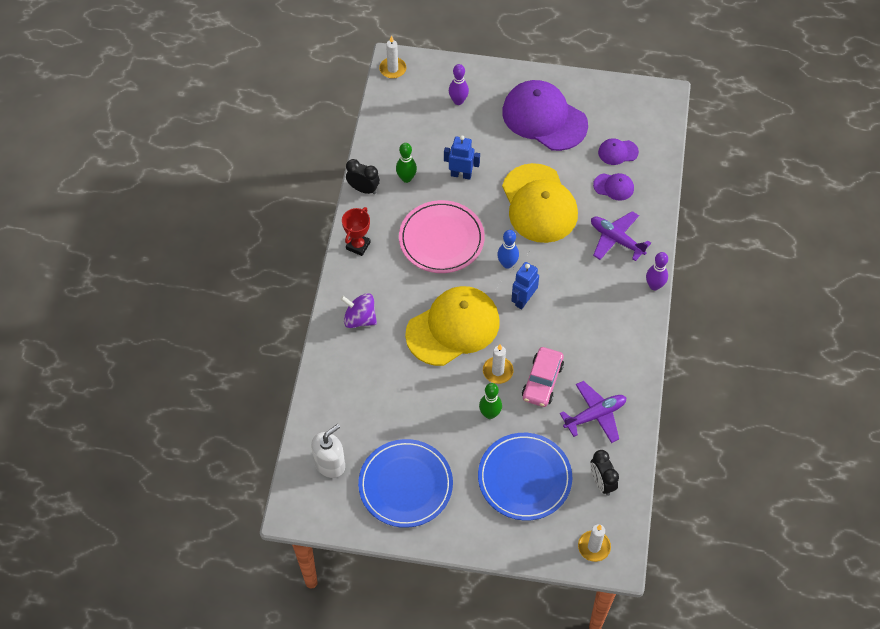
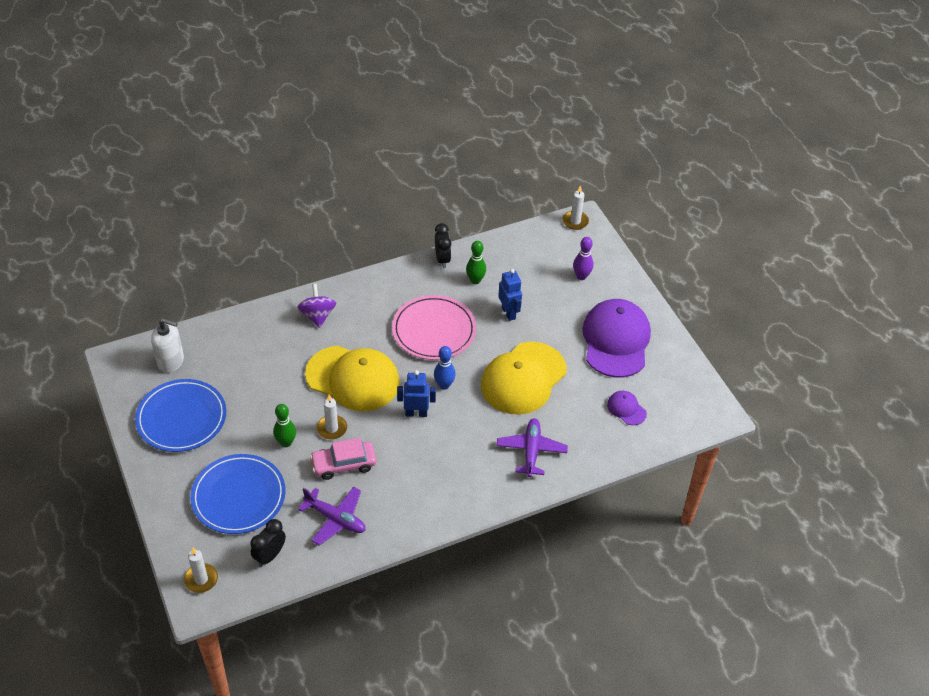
camera: 55 degrees right, 10 degrees down
red trophy [342,207,371,256] -> none
purple cap [593,173,634,201] -> none
purple bowling pin [646,252,668,290] -> none

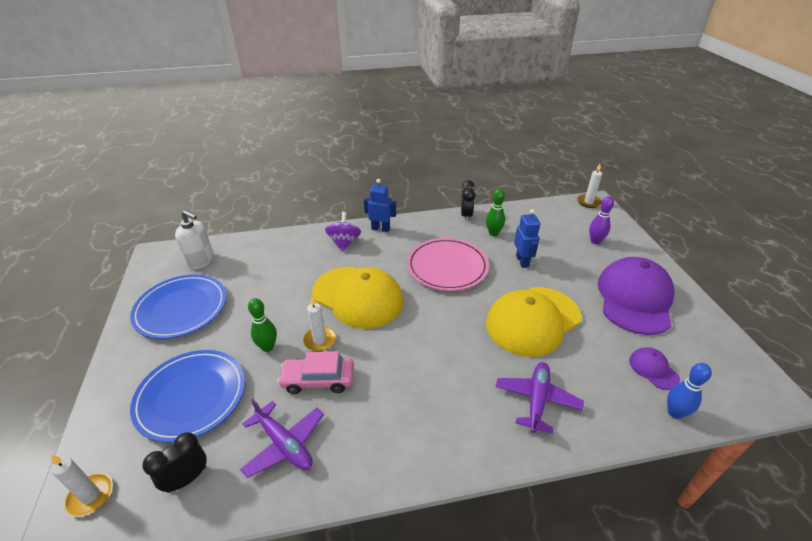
camera: 15 degrees right, 10 degrees down
blue robot [397,370,436,417] -> blue robot moved to [364,179,396,232]
blue bowling pin [434,346,455,390] -> blue bowling pin moved to [667,363,712,419]

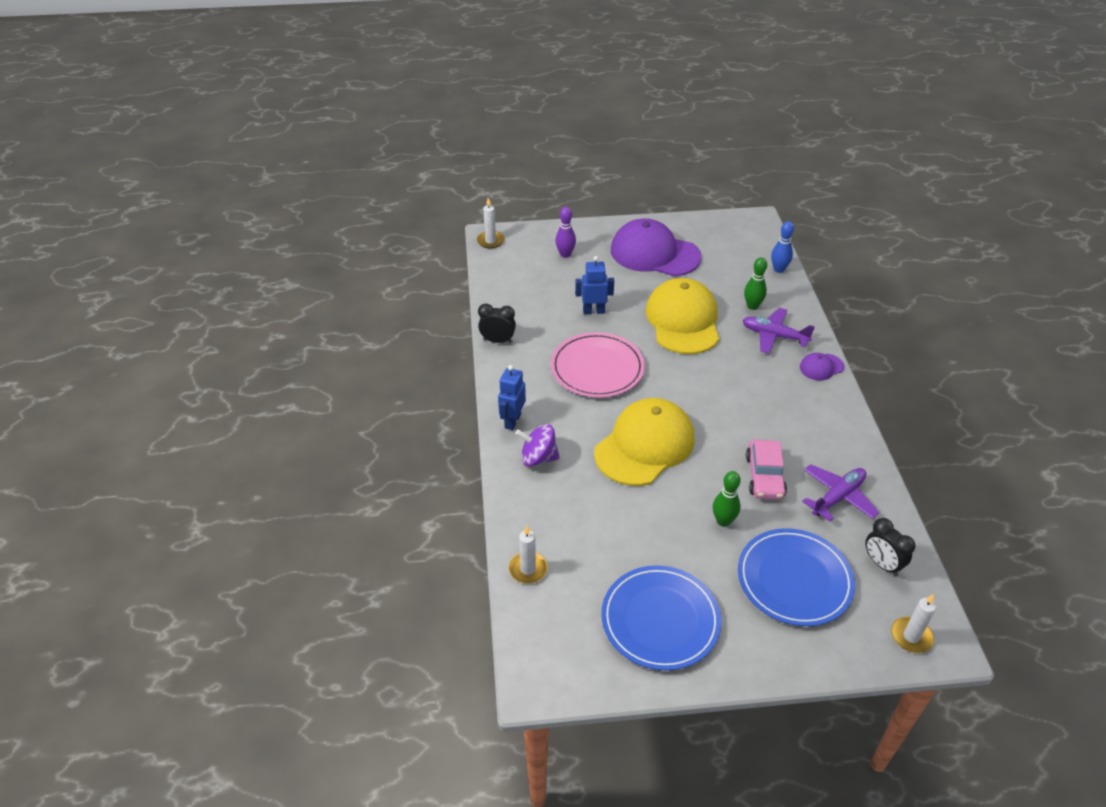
camera: 85 degrees left, 5 degrees up
white soap dispenser [175,211,214,269] -> none
white candle [303,297,336,352] -> white candle moved to [509,525,548,584]
green bowling pin [486,189,505,236] -> green bowling pin moved to [744,257,767,310]
yellow cap [486,287,581,357] -> yellow cap turned 150 degrees counterclockwise [646,278,719,354]
purple cap [629,347,680,390] -> purple cap moved to [800,353,844,381]

